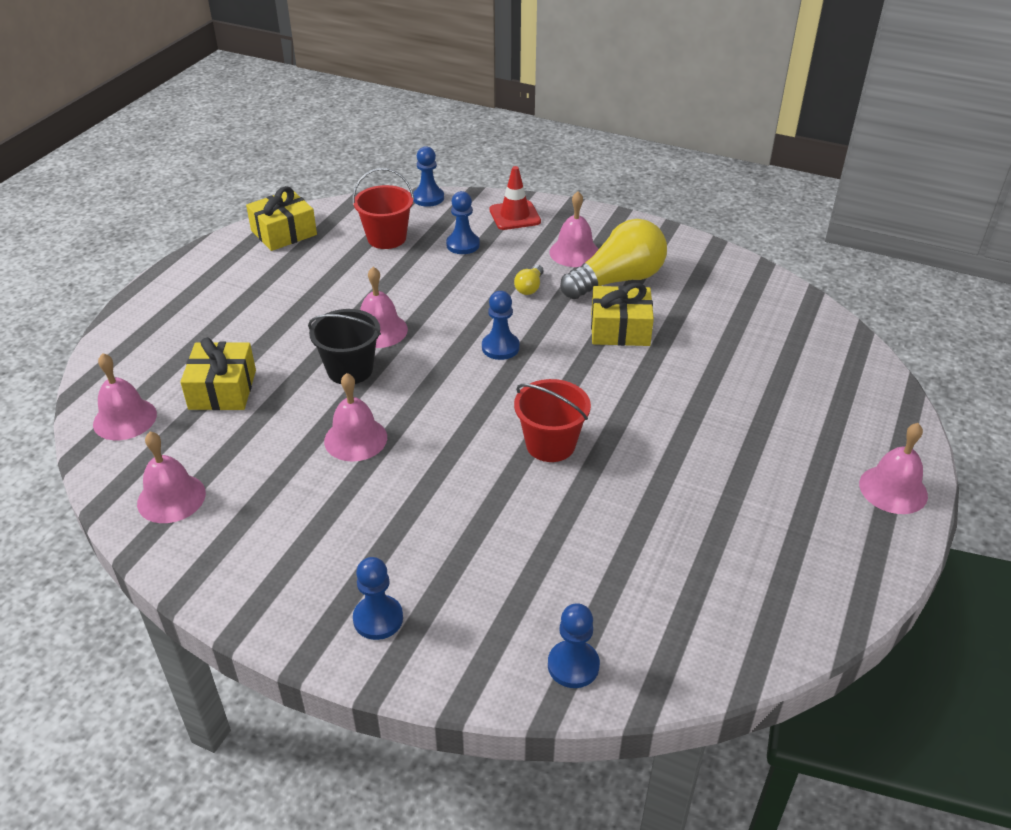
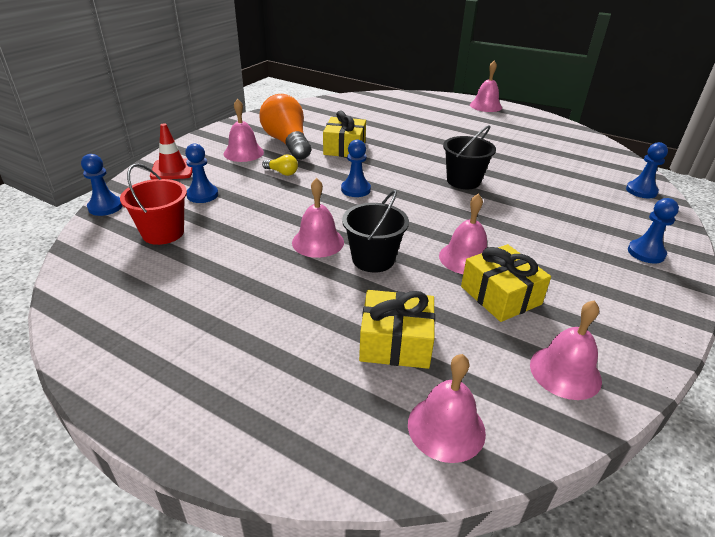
camera: 85 degrees left, 5 degrees down
yellow gift [246,186,317,251] -> yellow gift moved to [461,244,551,322]
red bucket [514,379,591,462] -> black bucket [443,125,496,189]
yellow light bulb [560,219,667,299] -> orange light bulb [259,94,311,160]

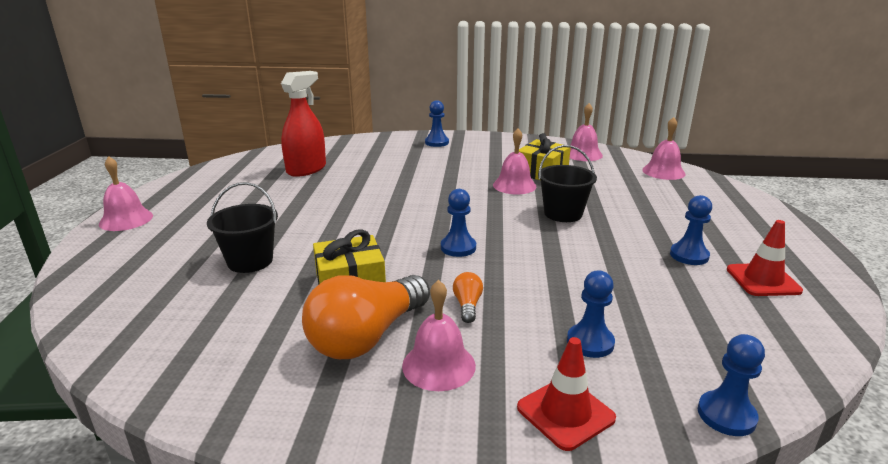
camera: 115 degrees left, 10 degrees down
red bucket [120,164,187,245] -> none
yellow light bulb [262,155,298,176] -> orange light bulb [453,272,483,323]
pink bell [292,178,344,258] -> none
yellow gift [359,290,435,369] -> none
black bucket [443,125,496,189] -> black bucket moved to [207,182,278,273]
blue pawn [626,142,668,198] -> blue pawn moved to [670,195,712,265]
none -> red spray bottle [281,71,326,177]
none -> red traffic cone [727,220,803,296]

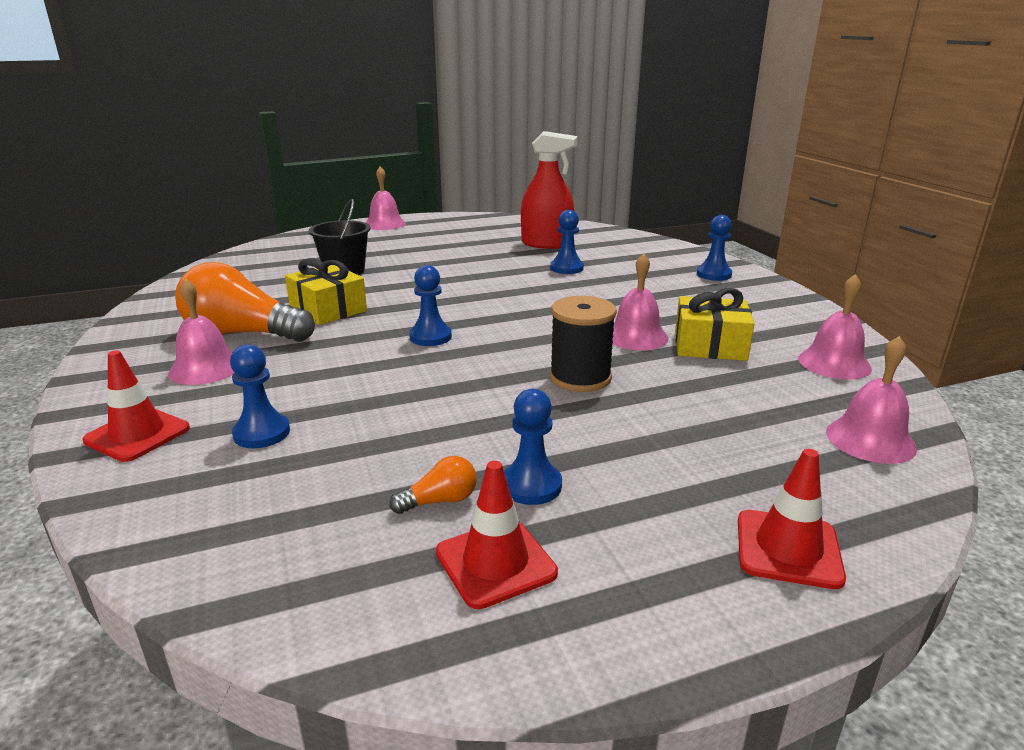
camera: 65 degrees right, 0 degrees up
orange light bulb [453,272,483,323] -> orange light bulb moved to [389,456,477,514]
black bucket [538,145,597,222] -> black spool [550,296,617,392]
blue pawn [698,334,765,436] -> blue pawn moved to [550,210,584,274]
none -> red traffic cone [738,449,846,589]

